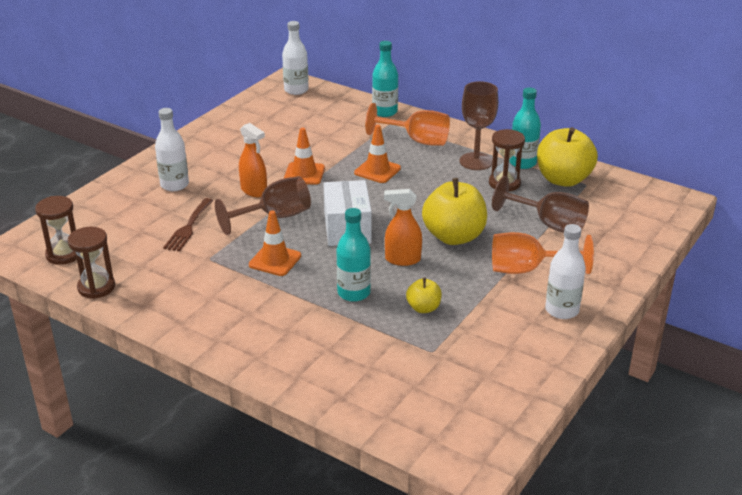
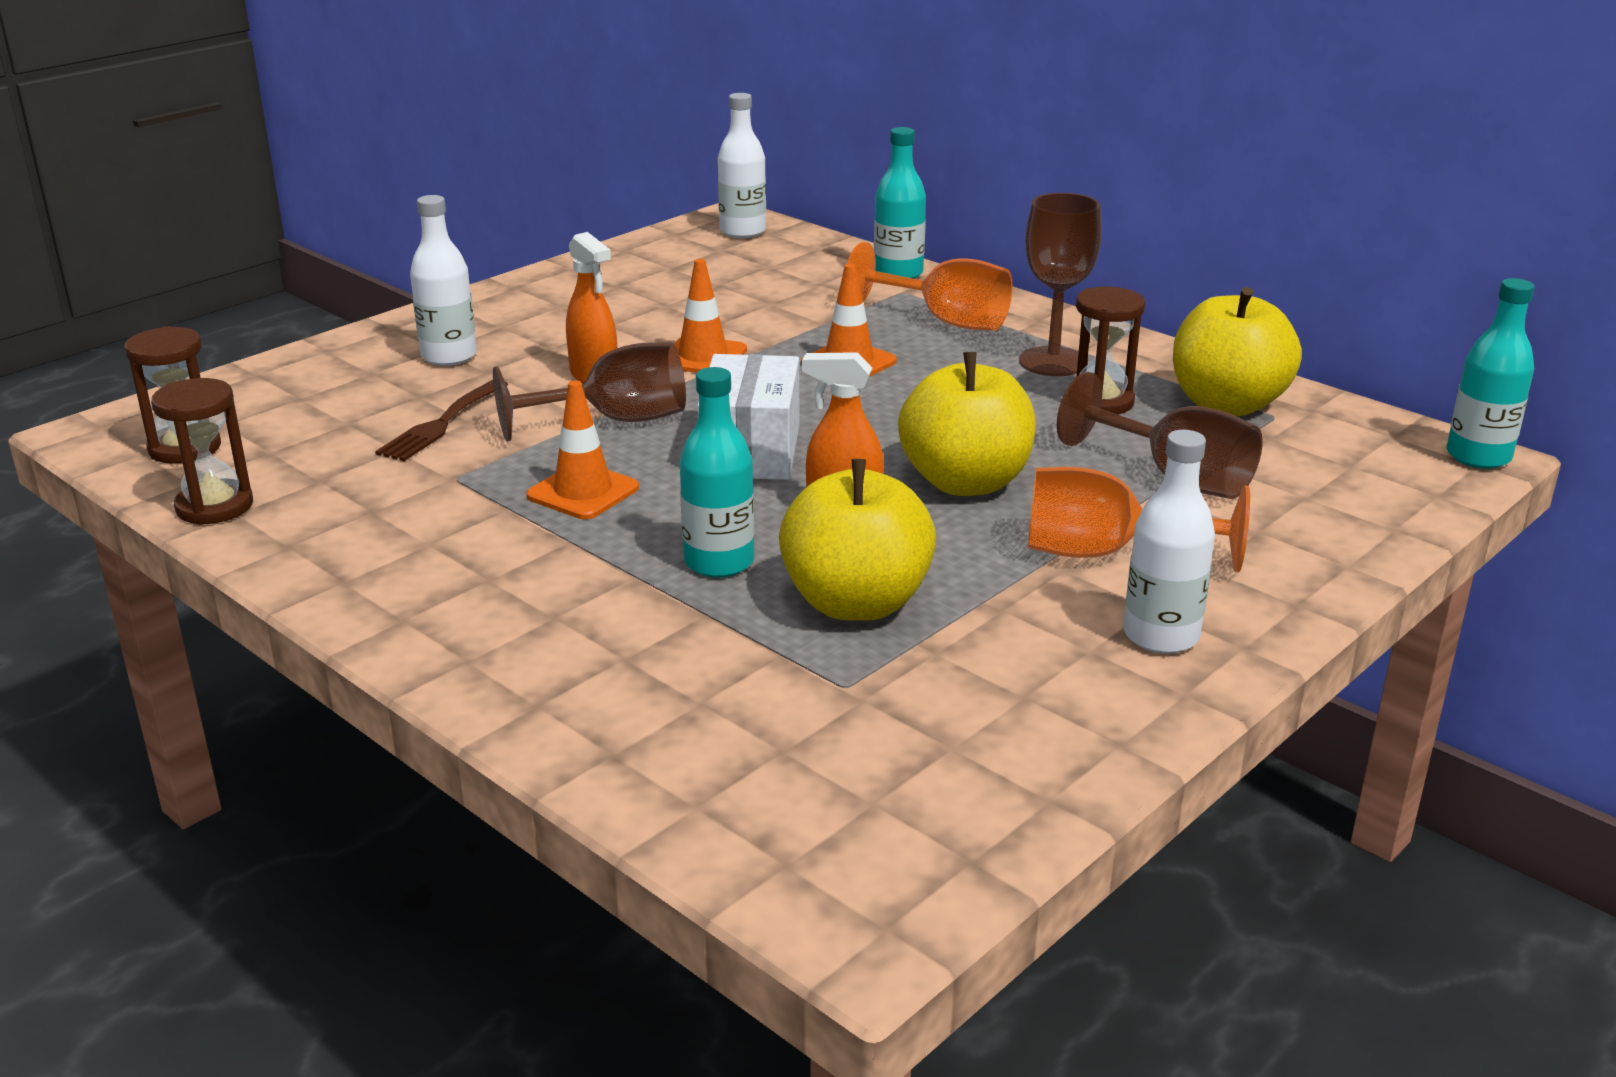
camera: 10 degrees right, 5 degrees down
yellow apple [406,278,442,313] -> yellow apple [779,459,936,621], size x2.00
turquoise bottle [509,88,541,169] -> turquoise bottle moved to [1447,278,1534,469]

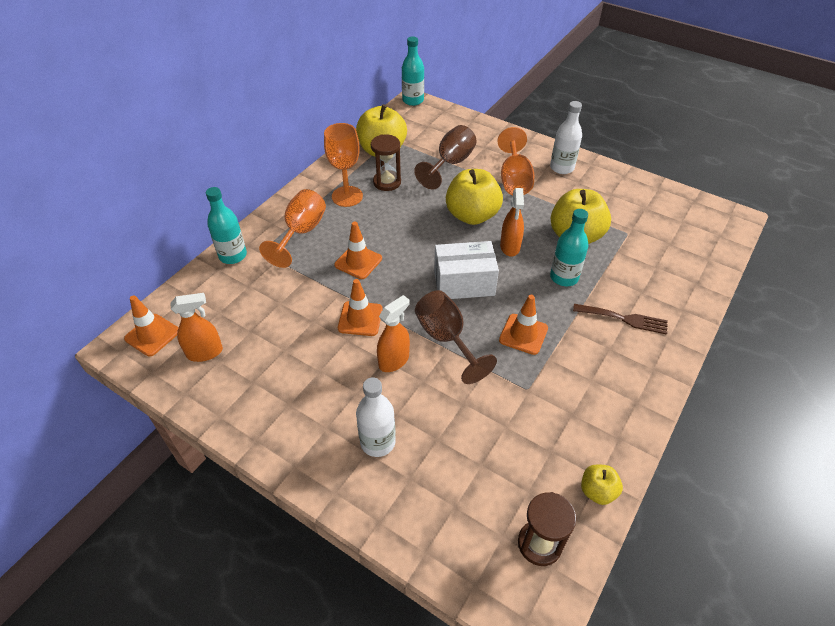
camera: 100 degrees left, 20 degrees up
brown hourglass [151,378,253,525] -> yellow apple [581,464,623,505]
brown fork [375,380,509,461] -> brown fork moved to [573,304,668,335]
white bottle [718,93,766,238] -> orange traffic cone [124,295,178,356]
brown goblet [1019,193,1101,376] -> orange goblet [324,123,363,207]
none -> orange spray bottle [170,293,223,362]

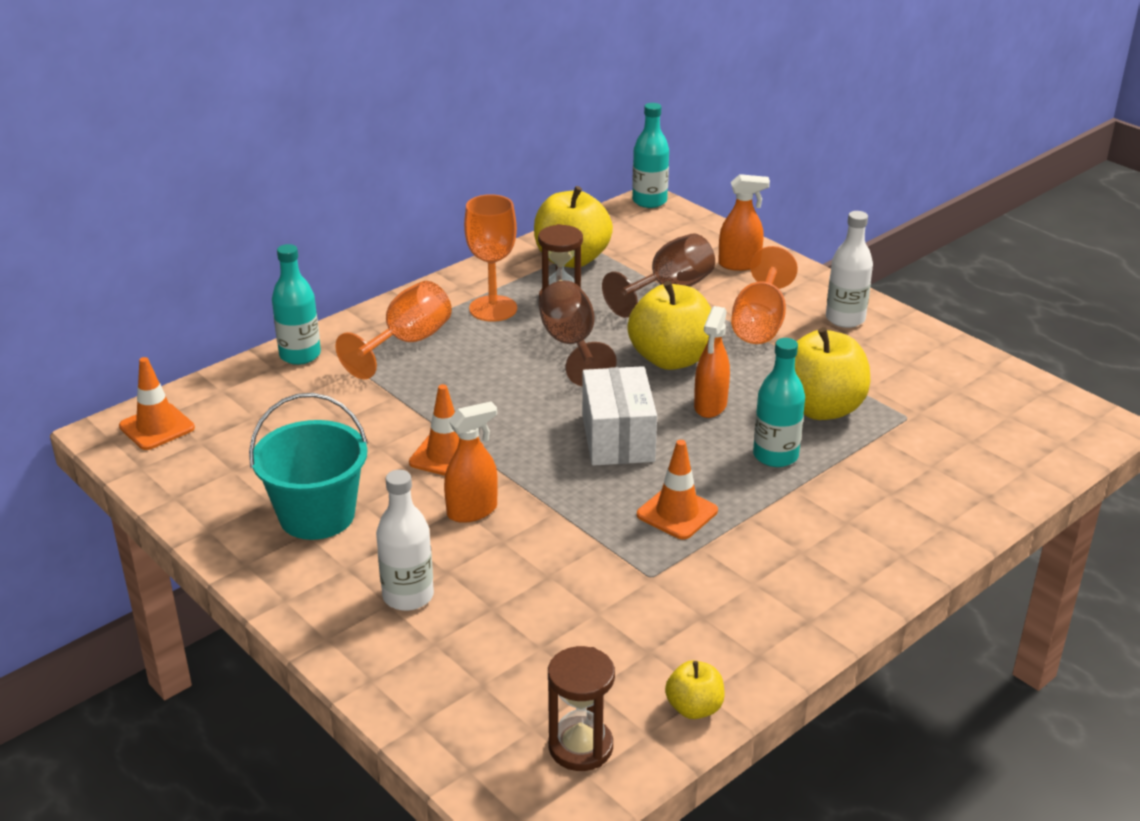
camera: 15 degrees right, 15 degrees down
orange spray bottle [170,293,223,362] -> orange spray bottle moved to [718,174,770,271]
orange traffic cone [334,222,382,279] -> none
brown goblet [415,290,497,384] -> brown goblet moved to [539,280,617,386]
white box [434,241,499,299] -> white box turned 75 degrees clockwise [582,366,657,466]
brown fork [573,304,668,335] -> none
none -> turquoise bucket [249,393,368,540]

